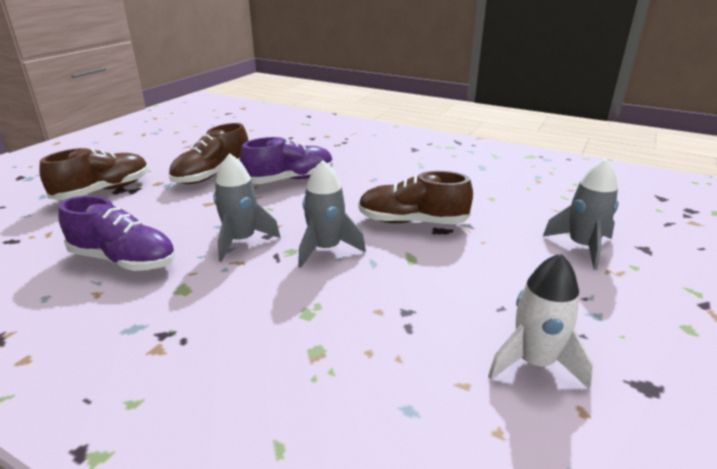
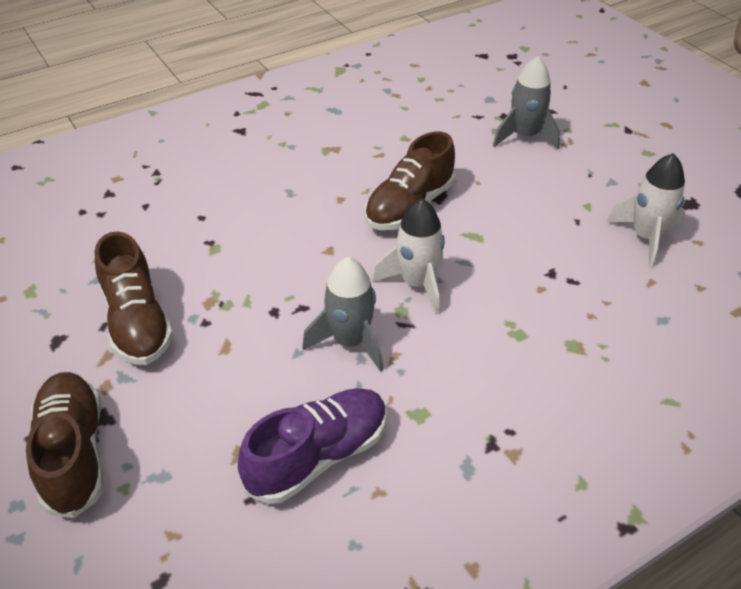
camera: 60 degrees left, 15 degrees up
purple shoe [240,137,333,184] -> none
grey rocket [298,160,366,268] -> white rocket [372,199,445,314]

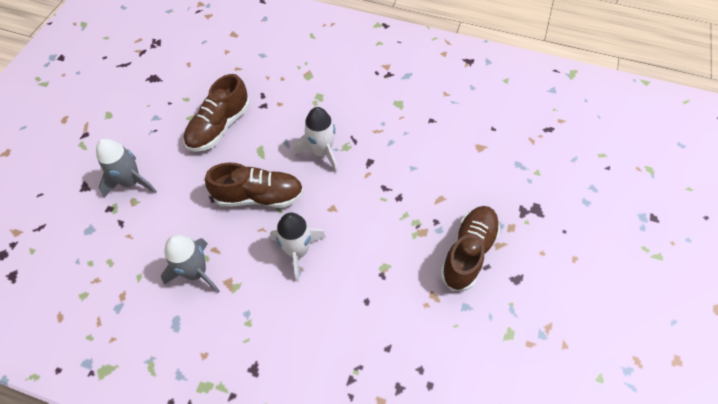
camera: 130 degrees left, 15 degrees up
brown shoe [26,372,104,518] -> brown shoe moved to [184,74,250,152]
purple shoe [238,388,387,504] -> none
grey rocket [302,257,384,372] -> grey rocket moved to [161,235,220,293]
white rocket [607,153,686,267] -> white rocket moved to [270,213,326,282]

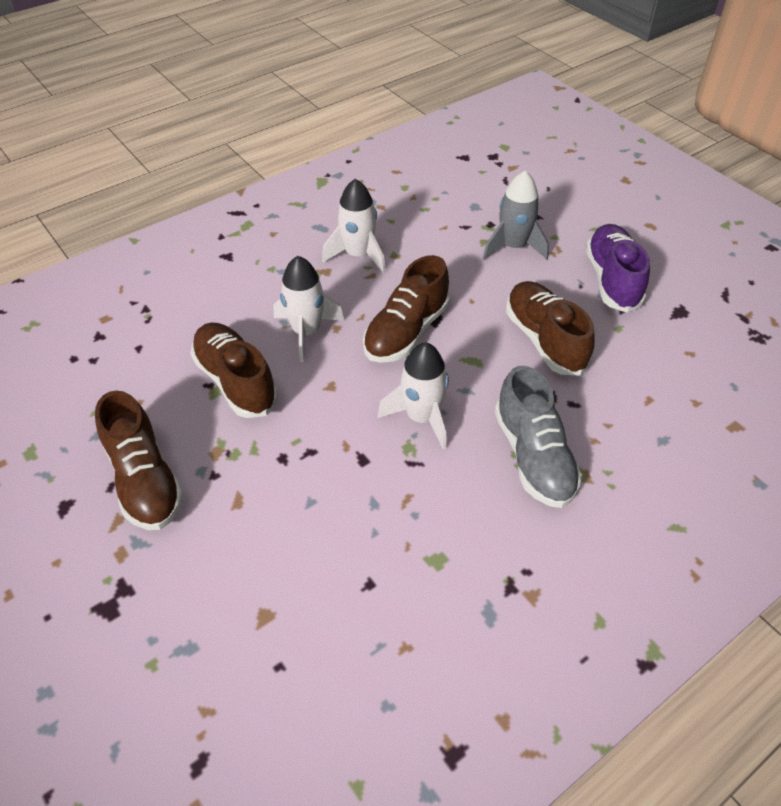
camera: 125 degrees right, 10 degrees down
grey rocket [161,235,220,293] -> white rocket [322,179,386,273]
none -> brown shoe [191,323,278,418]
none -> grey shoe [495,366,582,508]
none -> purple shoe [586,224,650,313]

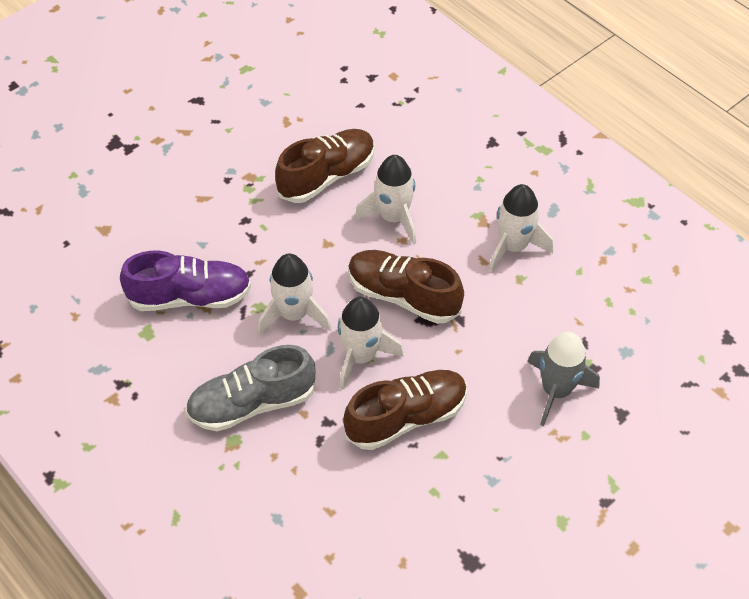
camera: 85 degrees right, 5 degrees up
brown shoe [95,391,184,530] -> none
purple shoe [586,224,650,313] -> purple shoe moved to [120,251,251,311]
none -> white rocket [338,297,404,390]

